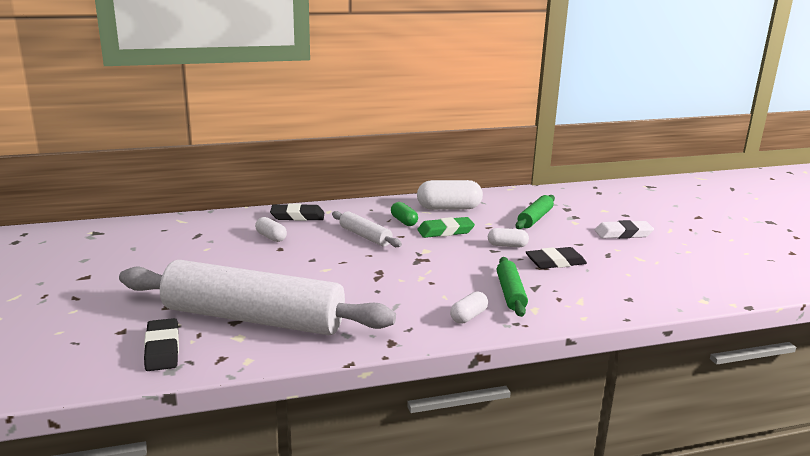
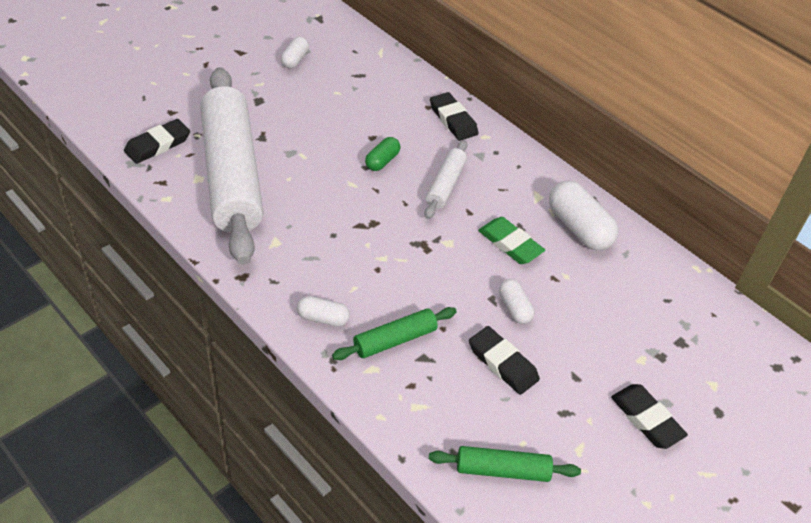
camera: 60 degrees right, 25 degrees up
white capsule [255,217,287,242] -> white capsule moved to [281,37,309,68]
green capsule [391,202,418,226] -> green capsule moved to [365,137,401,171]
green rolling pin [516,195,555,229] -> green rolling pin moved to [429,446,581,482]
white eraser [595,220,654,239] -> black eraser [611,384,688,449]

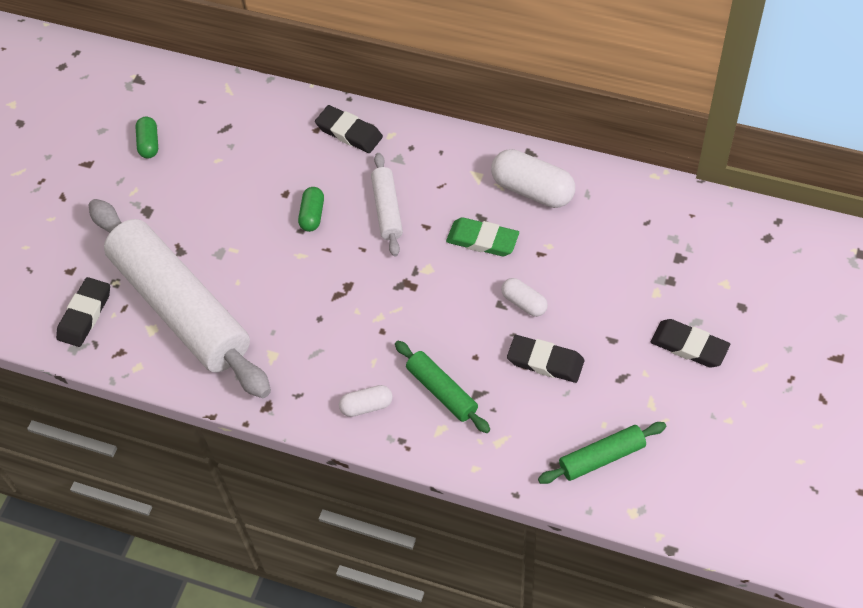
camera: 20 degrees left, 10 degrees up
white capsule [281,37,309,68] -> green capsule [136,116,158,159]
green rolling pin [332,307,457,360] -> green rolling pin turned 75 degrees counterclockwise [395,341,490,433]

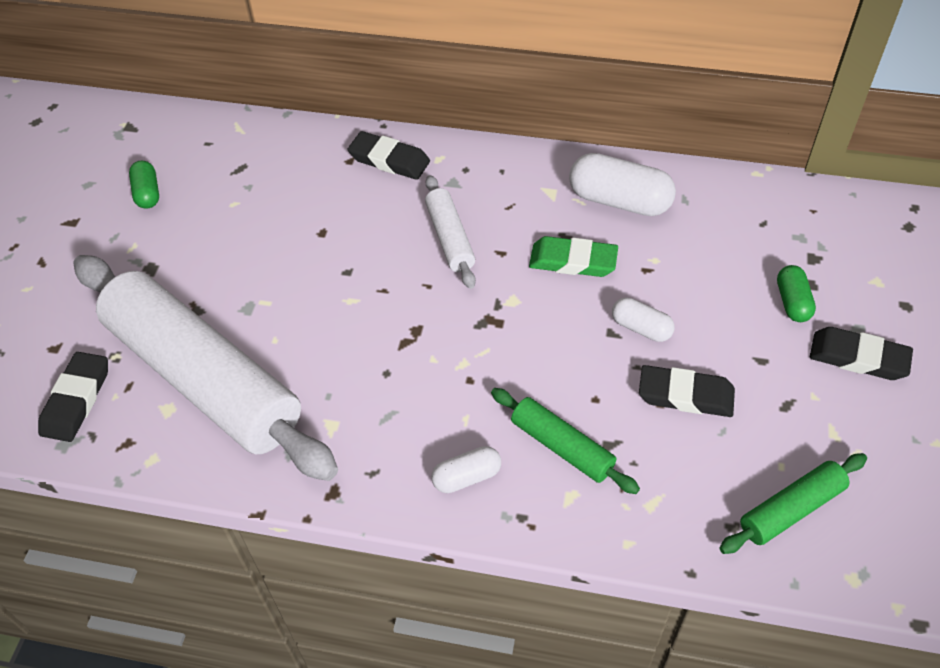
camera: 10 degrees left, 5 degrees down
green capsule [298,187,324,232] -> green capsule moved to [777,265,816,322]

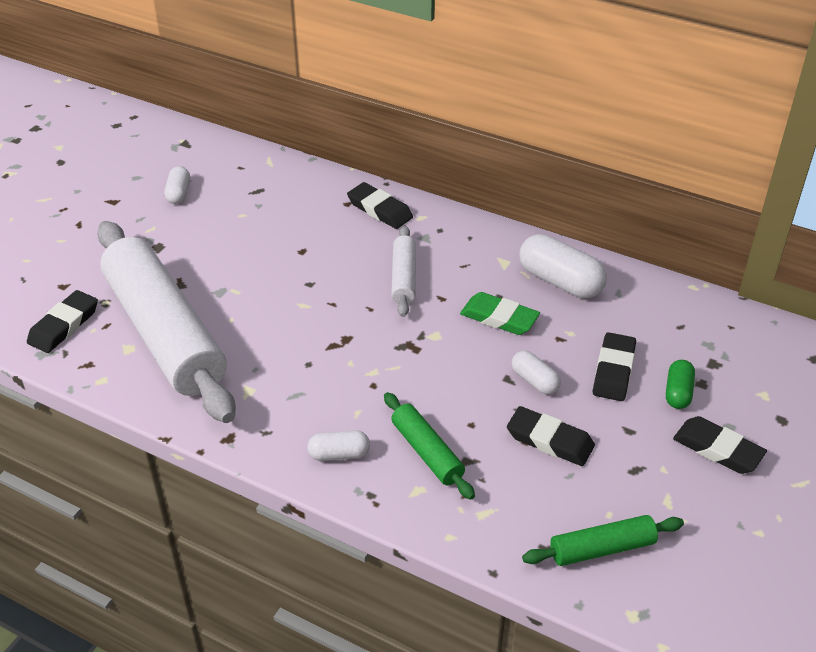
camera: 15 degrees right, 10 degrees down
green capsule [129,161,159,209] -> white capsule [164,166,190,204]
none -> black eraser [593,332,636,401]

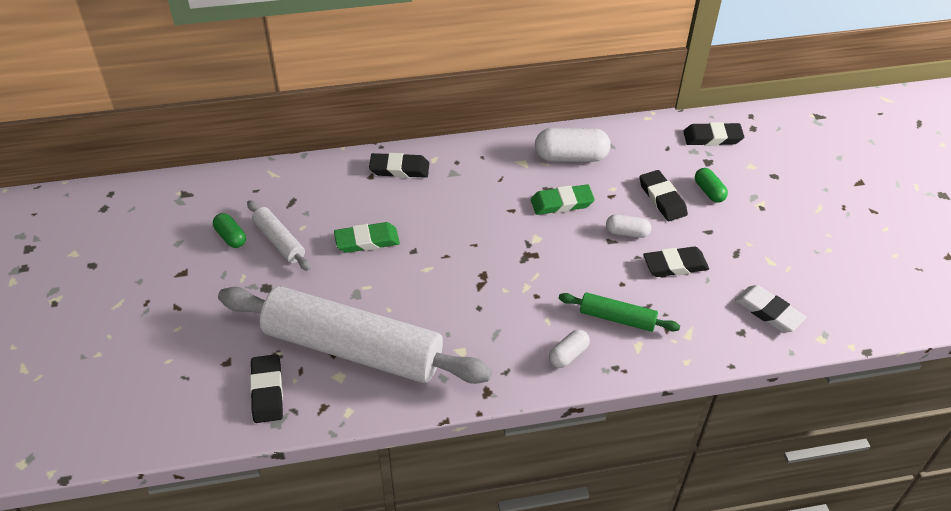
camera: 40 degrees left, 5 degrees up
white capsule [164,166,190,204] -> green capsule [213,213,246,248]
white rolling pin [391,226,416,317] -> white rolling pin moved to [247,200,311,271]
green rolling pin [522,515,684,566] -> white eraser [735,285,806,333]
black eraser [673,416,767,474] -> black eraser moved to [683,122,744,146]
none -> green eraser [334,222,400,253]

